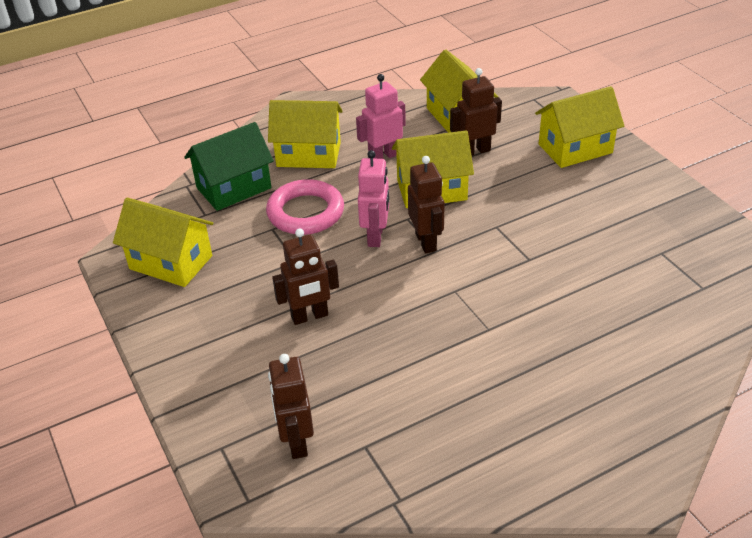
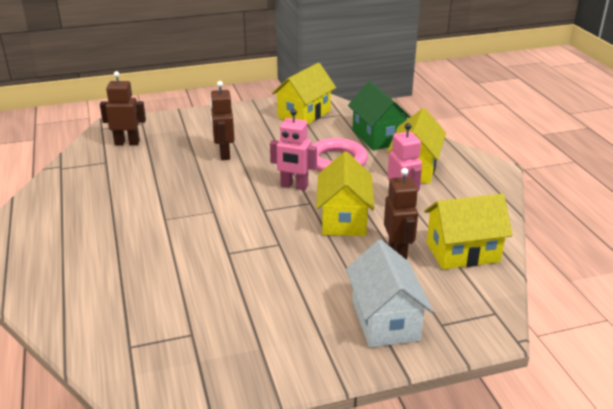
camera: 100 degrees right, 10 degrees down
brown robot [408,156,445,253] -> none
yellow house [535,86,624,168] -> white house [346,239,433,348]

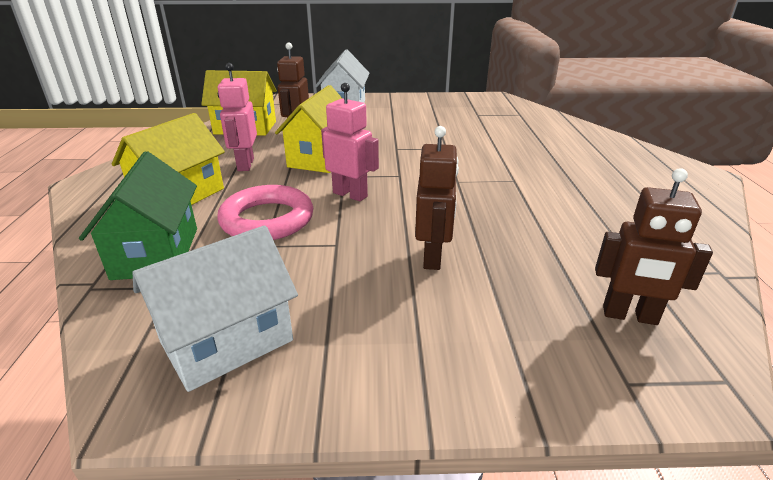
camera: 165 degrees left, 0 degrees up
yellow house [272,63,336,125] -> white house [132,225,298,392]

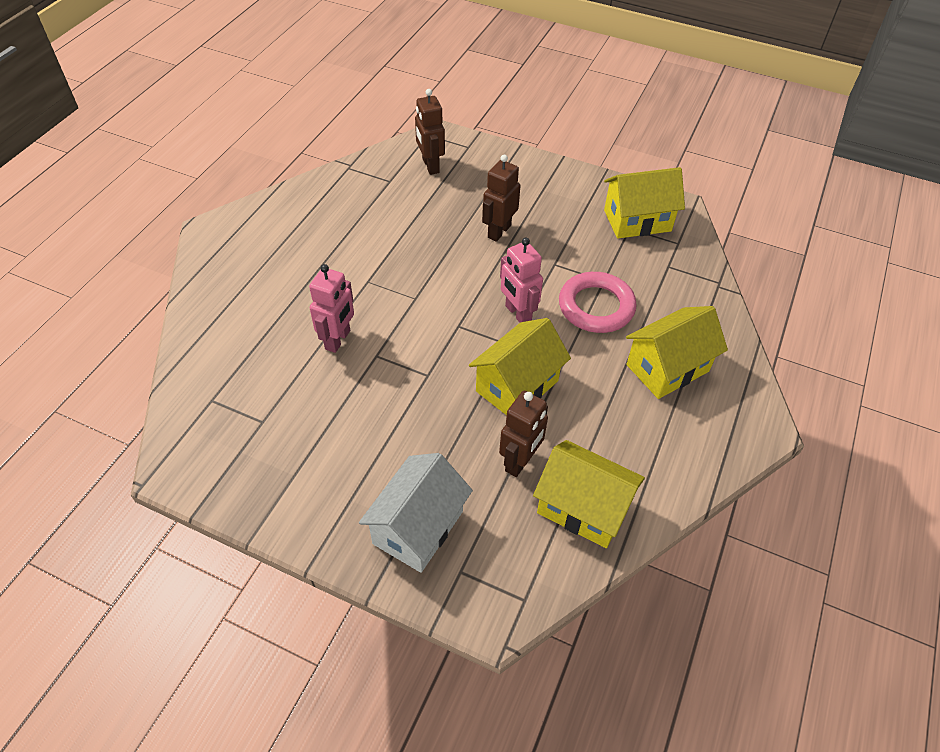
camera: 155 degrees left, 20 degrees up
green house [79,151,197,280] -> none
white house [132,225,298,392] -> yellow house [604,167,685,239]
pink robot [217,63,257,171] -> pink robot moved to [309,264,354,353]
brown robot [595,168,713,325] -> brown robot turned 150 degrees counterclockwise [415,89,445,175]

